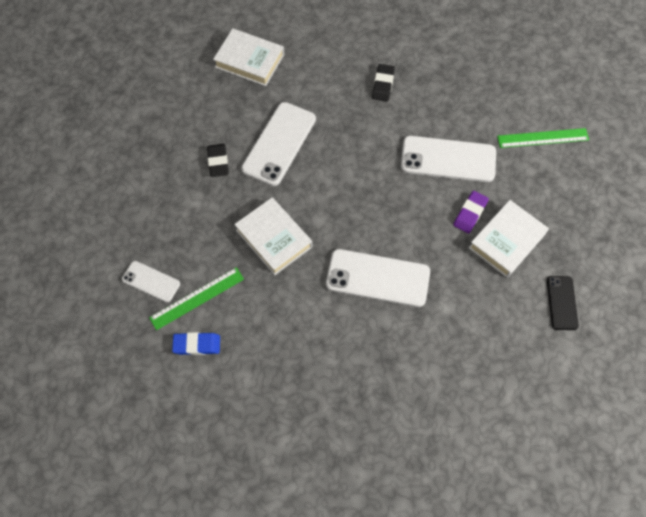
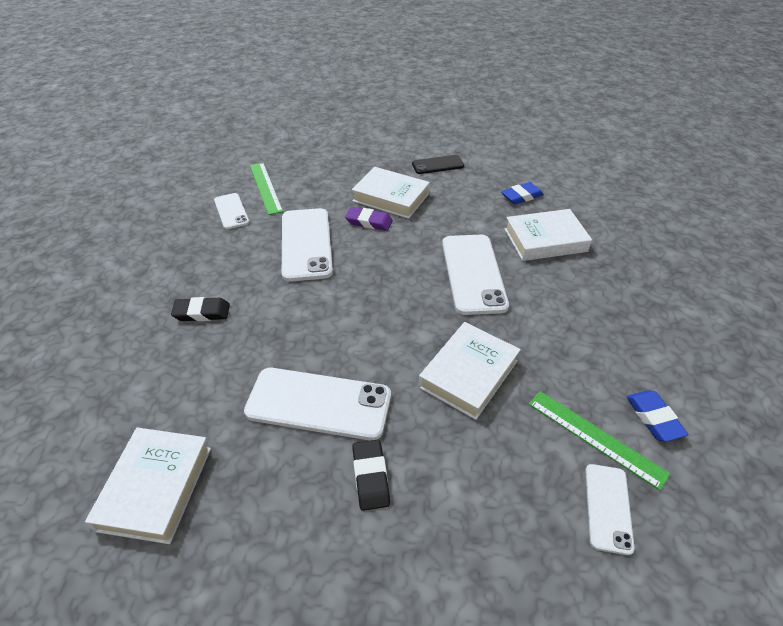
camera: 105 degrees left, 20 degrees down
black eraser [207,144,229,177] -> black eraser turned 75 degrees counterclockwise [352,440,390,511]
none -> white phone [214,193,249,229]
none -> blue eraser [501,182,544,205]
none -> white book [505,209,592,261]

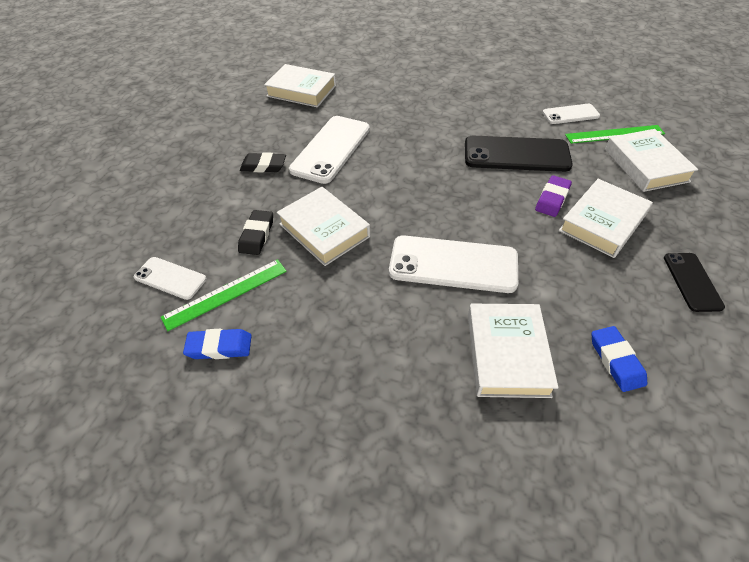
camera: 105 degrees right, 5 degrees up
black eraser [171,297,230,321] -> black eraser moved to [238,210,273,255]
white phone [282,208,333,282] -> black phone [465,136,573,172]
none -> white book [605,129,698,192]

